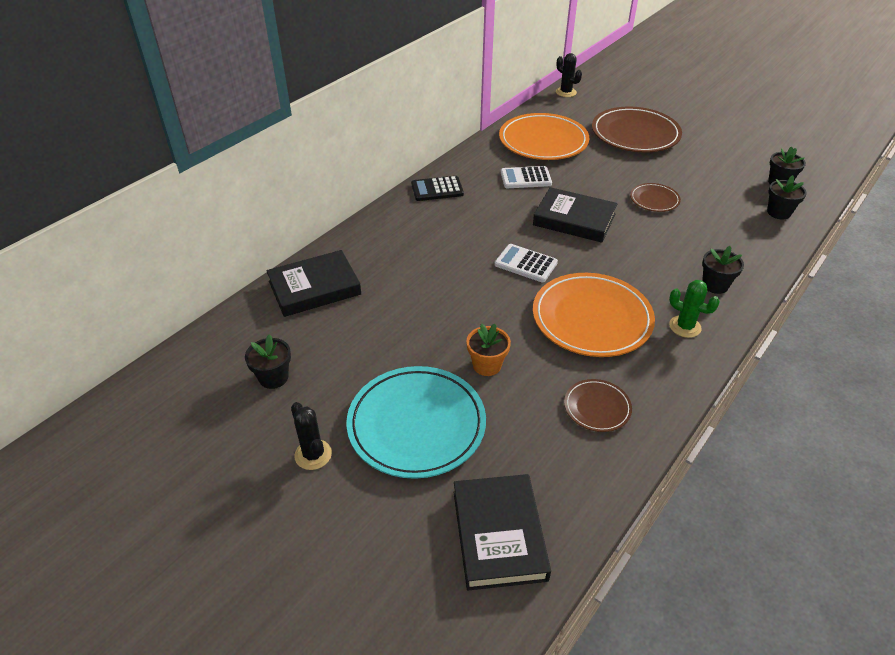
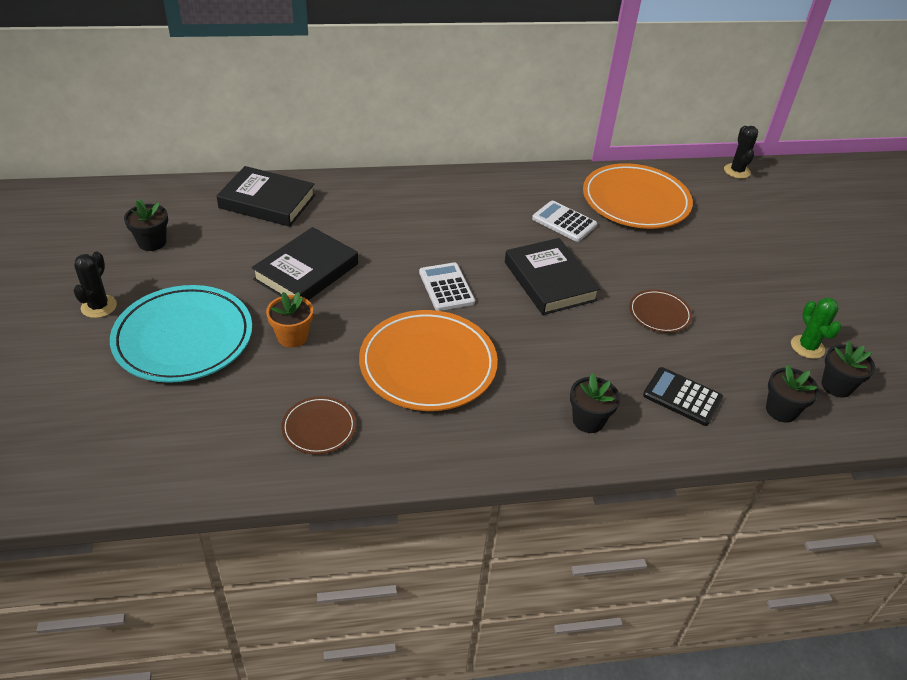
camera: 40 degrees right, 0 degrees up
black calculator [411,176,464,201] -> black calculator moved to [643,367,723,426]
black book [454,474,551,591] -> black book moved to [252,227,358,300]
brown plate [592,107,682,152] -> none
green cactus [669,280,720,338] -> green cactus moved to [791,297,841,359]

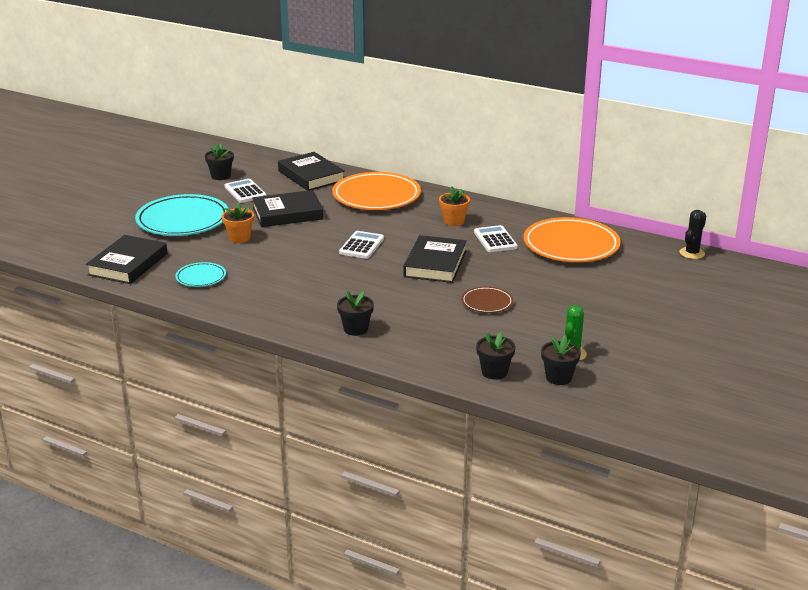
camera: 40 degrees right, 15 degrees down
black cactus [74,251,117,318] -> none
brown plate [281,396,356,454] -> turquoise plate [175,262,226,287]
orange plate [359,310,498,411] -> orange plate moved to [332,172,421,210]
black calculator [643,367,723,426] -> none
none -> black book [86,235,167,284]
none -> white calculator [225,179,267,203]
none -> orange flower pot [439,186,470,226]

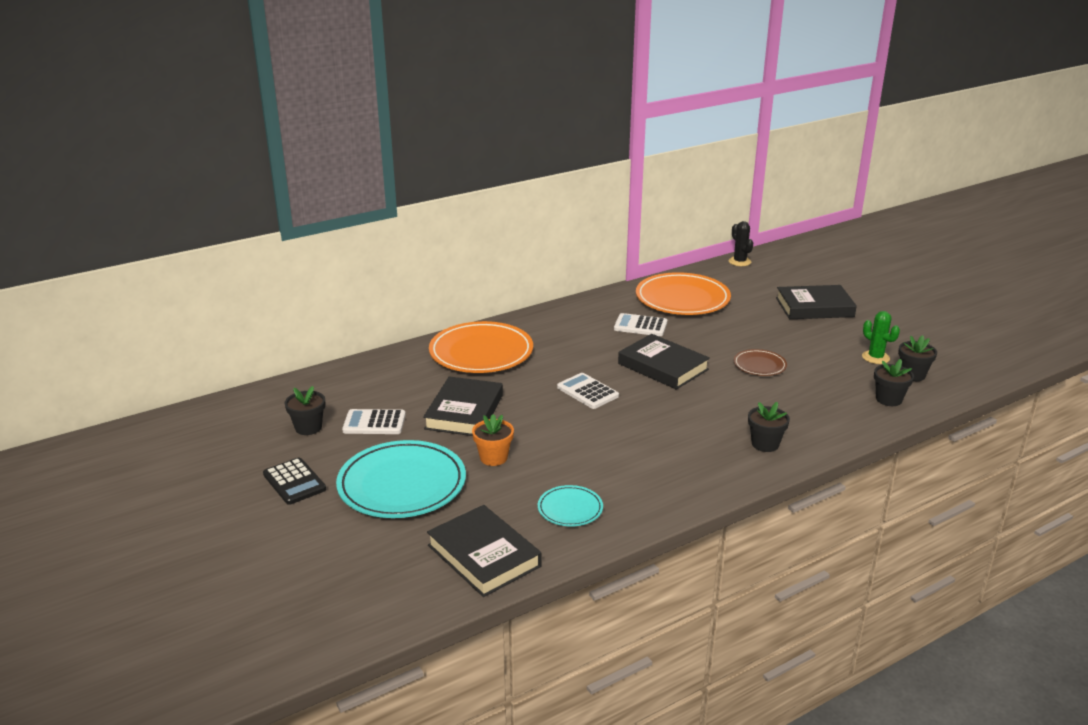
camera: 60 degrees left, 0 degrees up
black book [278,152,345,191] -> black book moved to [776,285,857,319]
orange flower pot [439,186,470,226] -> none
none -> black calculator [263,457,326,505]

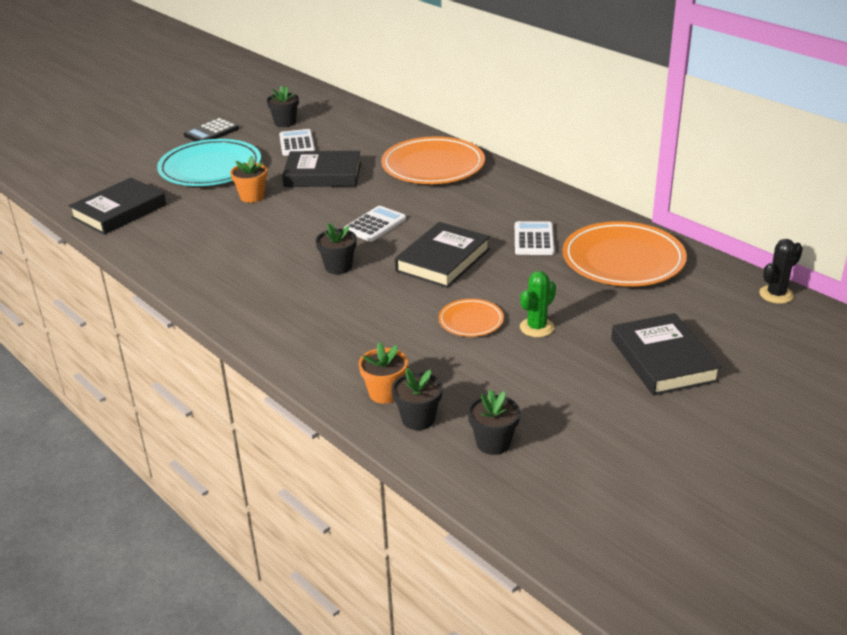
camera: 80 degrees right, 5 degrees up
turquoise plate [538,485,603,527] -> none
brown plate [734,349,787,376] -> orange plate [438,299,504,337]
black flower pot [748,402,790,452] -> black flower pot moved to [315,223,357,274]
green cactus [862,311,900,364] -> green cactus moved to [520,271,556,337]
none -> orange flower pot [359,342,408,404]

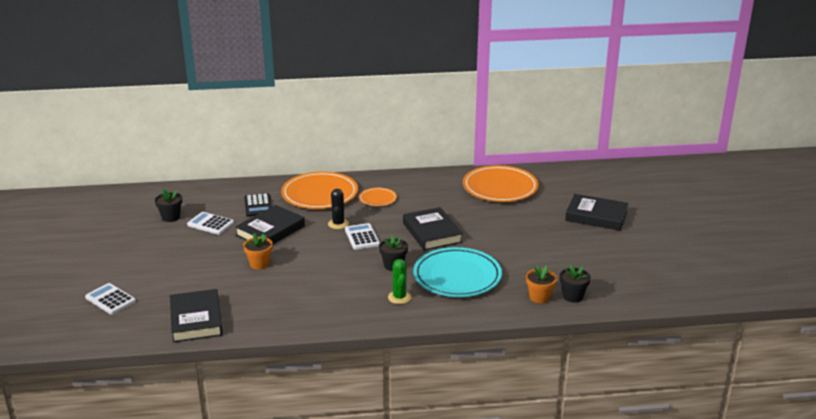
camera: 55 degrees left, 5 degrees down
turquoise plate [157,139,261,186] -> turquoise plate moved to [413,247,502,297]
black calculator [184,118,239,142] -> black calculator moved to [244,193,272,217]
orange plate [438,299,504,337] -> orange plate moved to [359,188,397,207]
black flower pot [467,390,520,455] -> none
white calculator [515,221,555,255] -> white calculator moved to [85,283,136,315]
green cactus [520,271,556,337] -> green cactus moved to [388,259,411,304]
black cactus [759,239,803,304] -> black cactus moved to [328,189,349,229]

